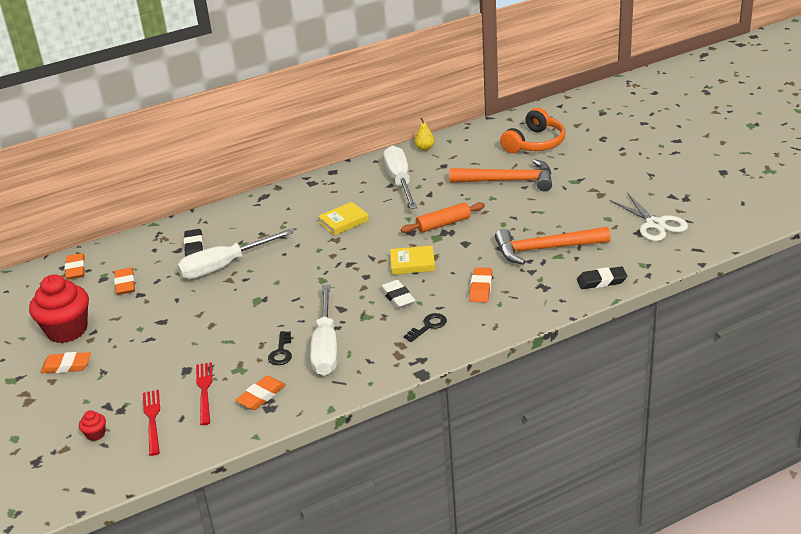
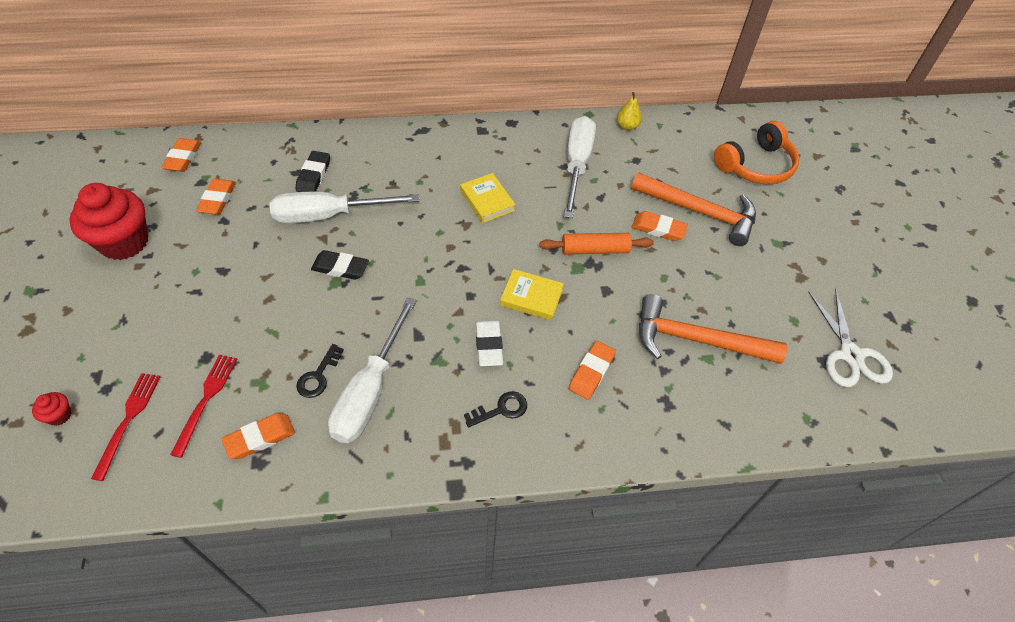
camera: 15 degrees right, 20 degrees up
orange eraser [40,352,91,373] -> orange eraser moved to [632,211,688,241]
yellow book [318,202,369,235] -> yellow book turned 75 degrees clockwise [460,173,516,223]
black eraser [577,266,627,289] -> black eraser moved to [311,250,369,280]

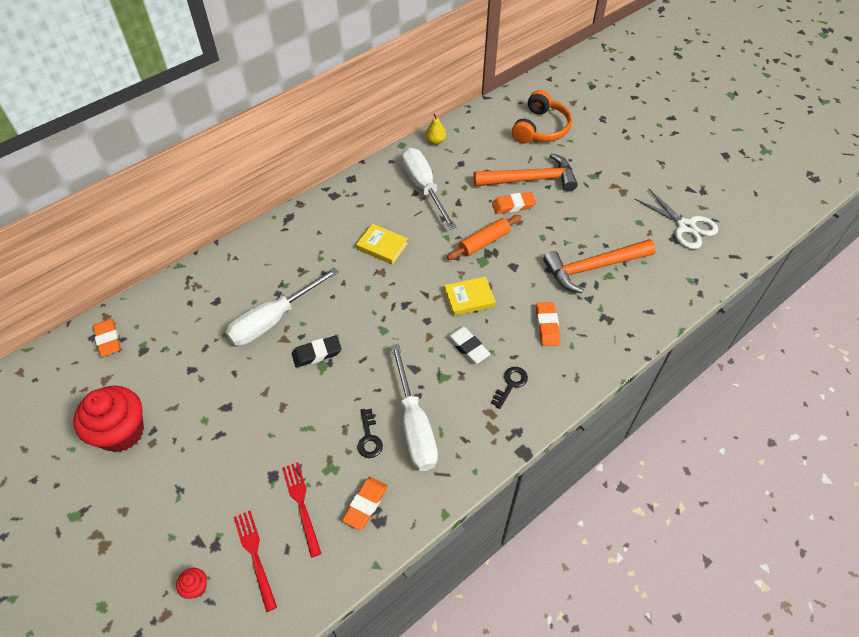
camera: 30 degrees left, 0 degrees up
orange eraser [196,179,236,215] -> none
black eraser [296,151,330,192] -> none

